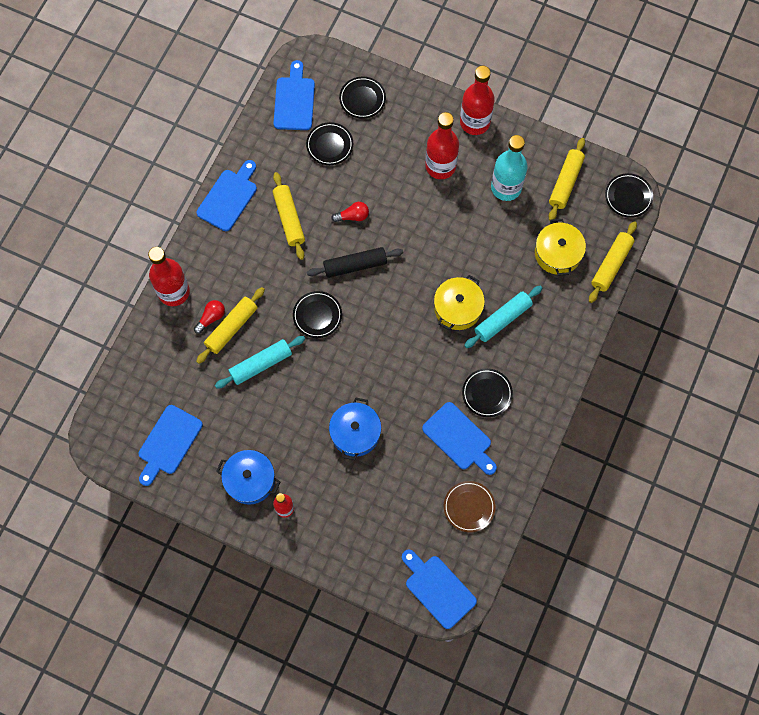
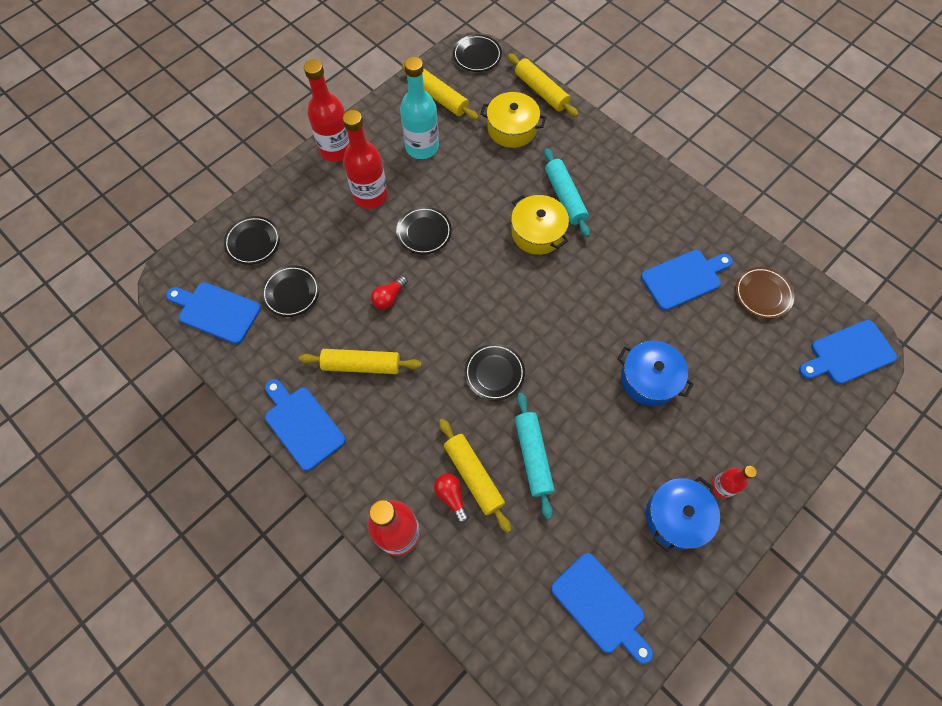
camera: 70 degrees left, 5 degrees down
black rolling pin [307,247,403,278] -> none
red light bulb [331,202,369,222] -> red light bulb turned 150 degrees counterclockwise [371,276,408,310]
black plate [462,369,513,417] -> black plate moved to [396,207,452,255]

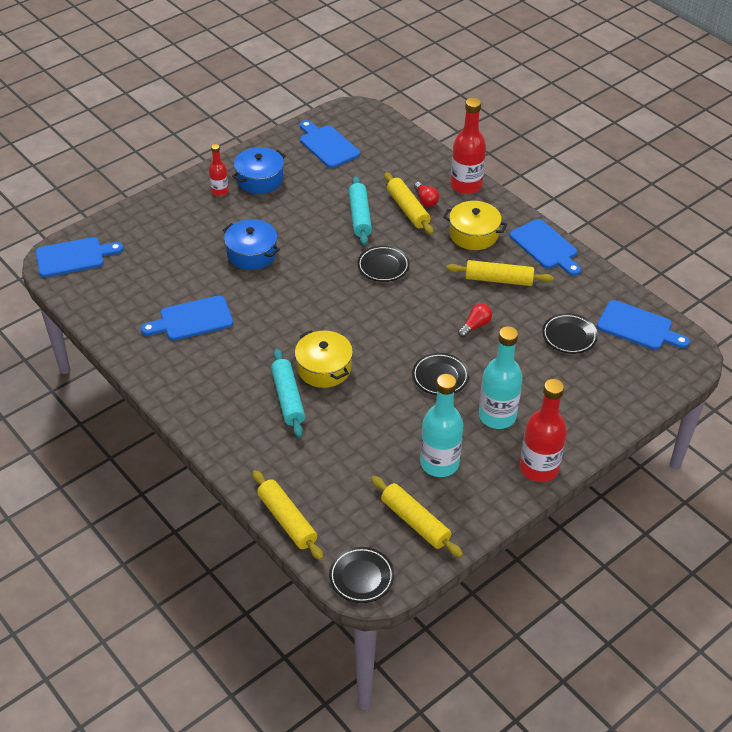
camera: 175 degrees left, 20 degrees down
black plate [224,216,280,265] -> none
red bottle [343,110,388,209] -> turquoise bottle [479,326,523,429]
yellow pot [480,92,546,148] -> yellow pot moved to [443,201,507,250]
brown plate [736,267,794,319] -> none

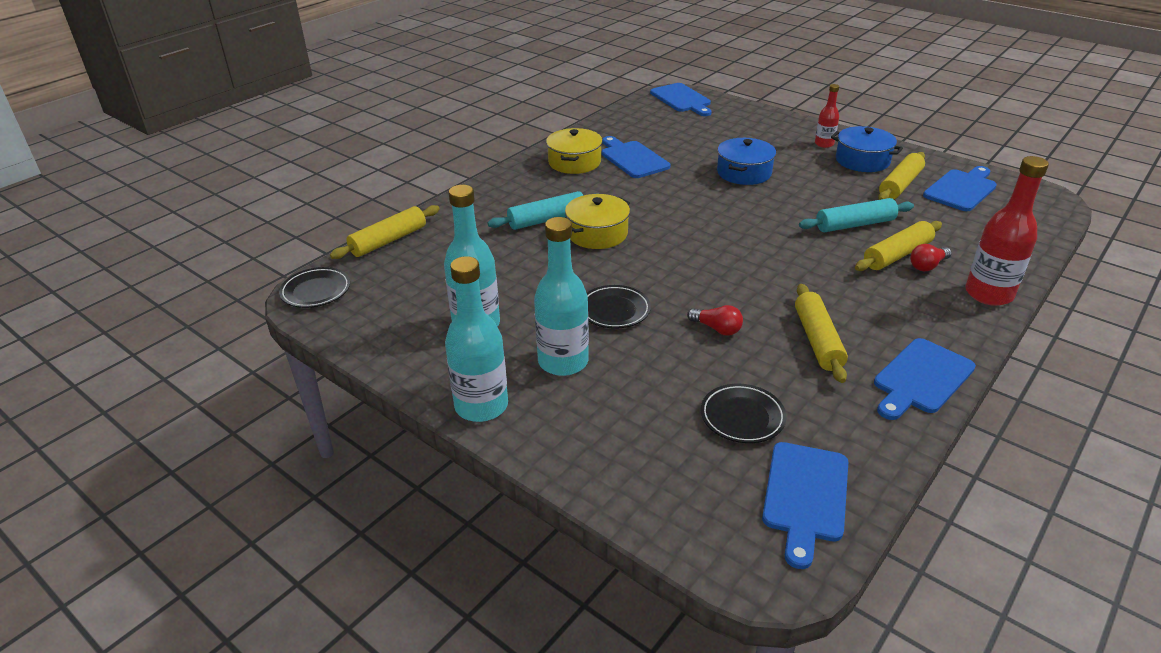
camera: 80 degrees right, 10 degrees down
black plate [357,245,410,282] -> none
yellow rolling pin [371,476,463,557] -> yellow rolling pin moved to [878,152,925,200]
yellow pot [443,201,507,250] -> yellow pot moved to [546,128,603,174]
red bottle [520,379,567,482] -> turquoise bottle [445,256,508,422]

